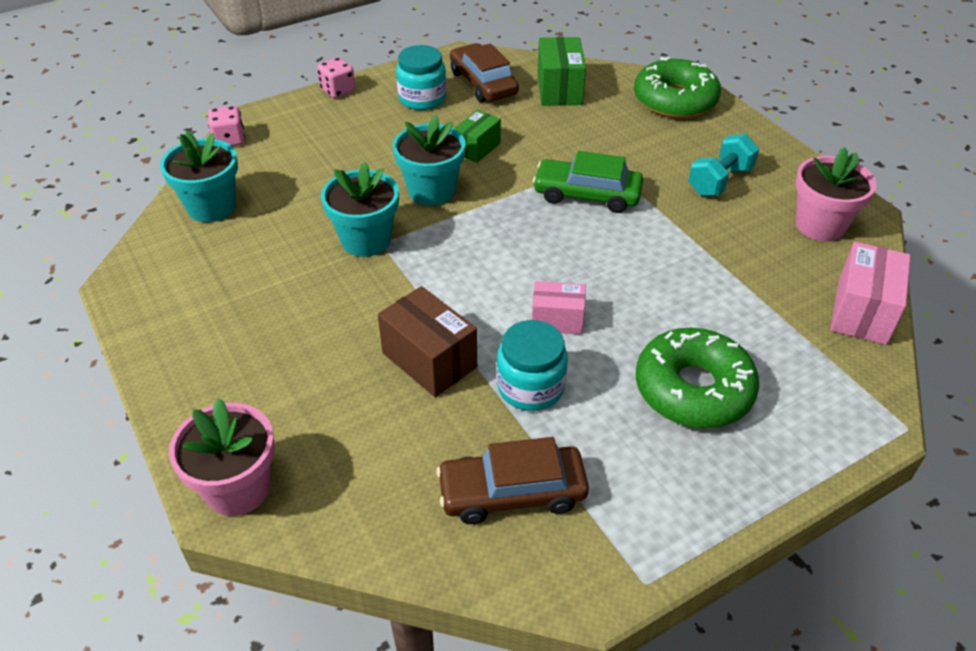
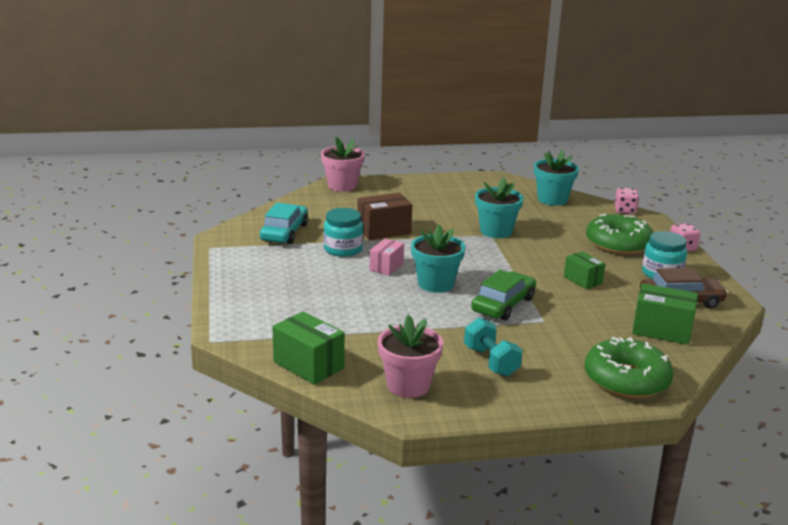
camera: 110 degrees right, 20 degrees down
turquoise flower pot [393,115,466,206] -> turquoise flower pot moved to [411,224,465,293]
brown car [436,437,589,524] -> turquoise car [260,203,308,244]
green donut [636,328,759,428] -> green donut moved to [586,214,653,255]
pink box [831,242,911,345] -> green box [272,312,345,385]

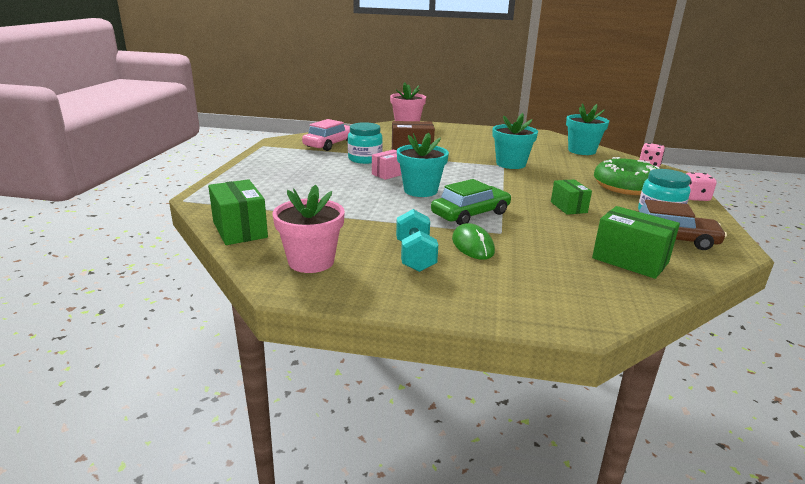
camera: 20 degrees right, 0 degrees up
turquoise car [260,203,308,244] -> pink car [302,119,350,151]
green donut [584,337,673,399] -> none
none -> green mouse [452,223,495,260]

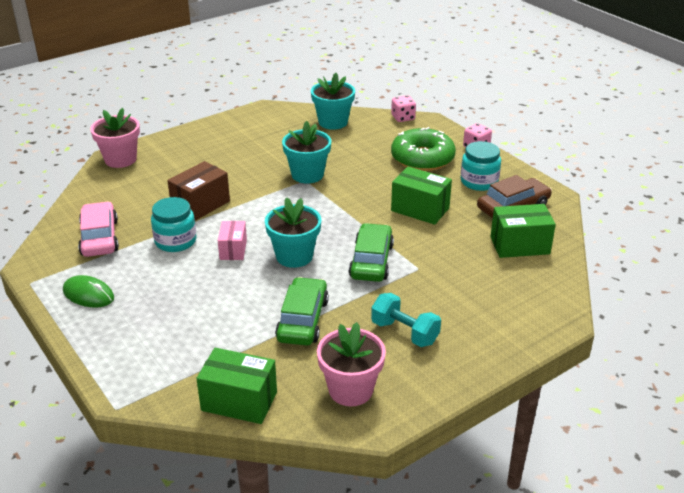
camera: 45 degrees left, 10 degrees up
green mouse [452,223,495,260] -> green mouse moved to [63,275,114,308]
green box [551,179,592,215] -> green box [391,167,452,225], size x1.54
none -> green car [275,277,329,345]

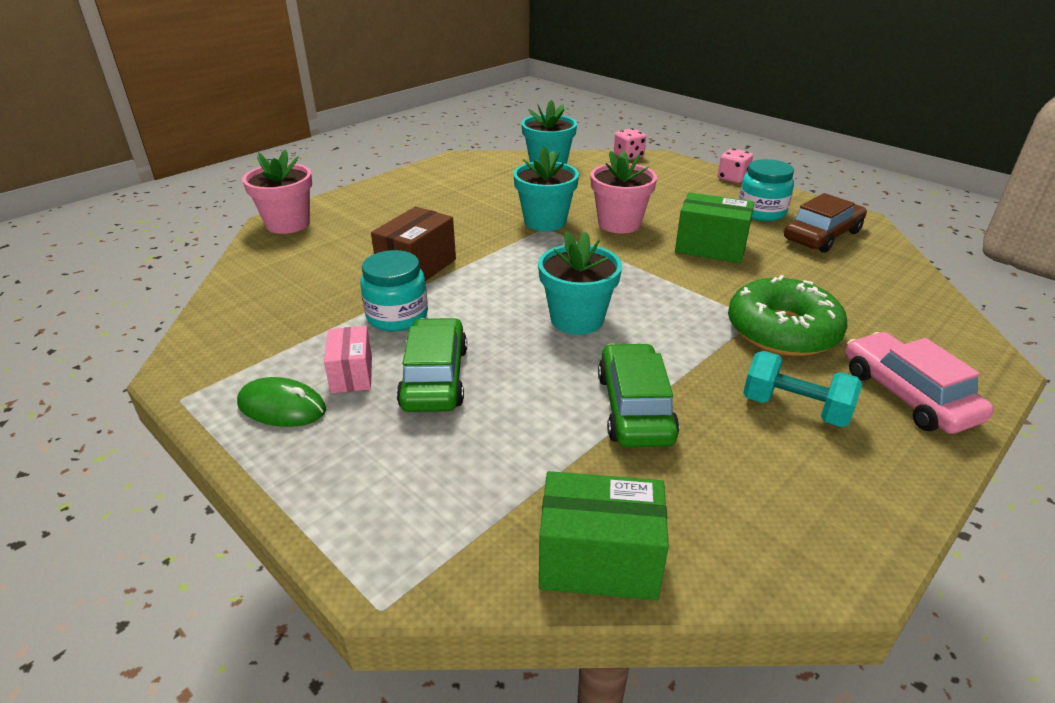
camera: 10 degrees left, 0 degrees up
pink car [78,202,119,257] -> pink car moved to [845,332,994,434]
pink box [218,221,247,260] -> pink box moved to [324,326,372,393]
pink flower pot [317,322,386,406] -> pink flower pot moved to [590,151,657,234]
green car [349,223,394,282] -> green car moved to [396,318,467,412]
green donut [391,127,456,171] -> green donut moved to [728,275,848,356]
green box [490,204,556,258] -> none

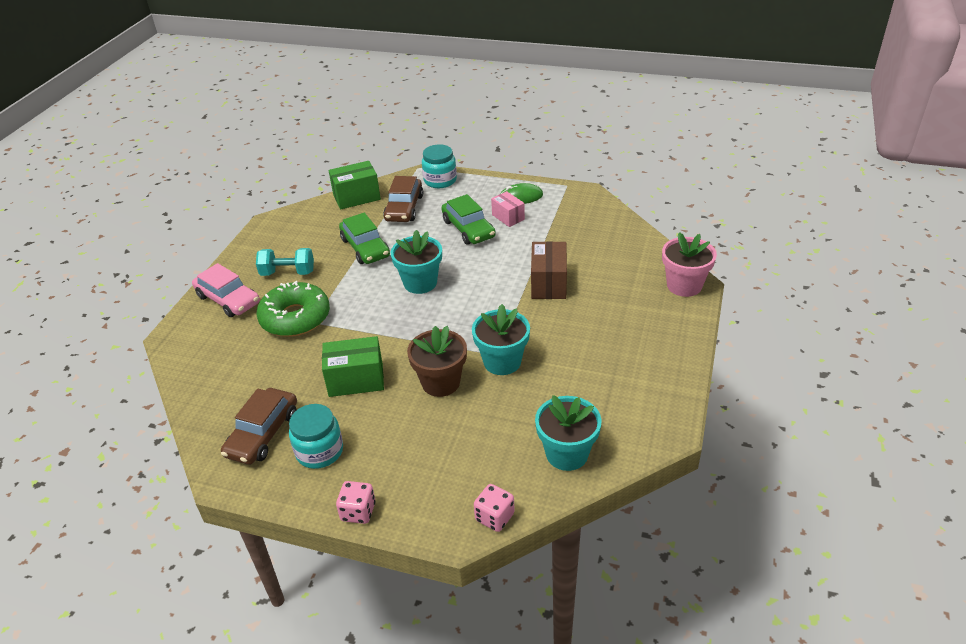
camera: 155 degrees right, 5 degrees up
turquoise jar [360,250,428,331] -> turquoise jar moved to [422,144,457,188]
pink flower pot [590,151,657,234] -> brown flower pot [407,326,467,397]
none -> brown car [383,176,423,222]

